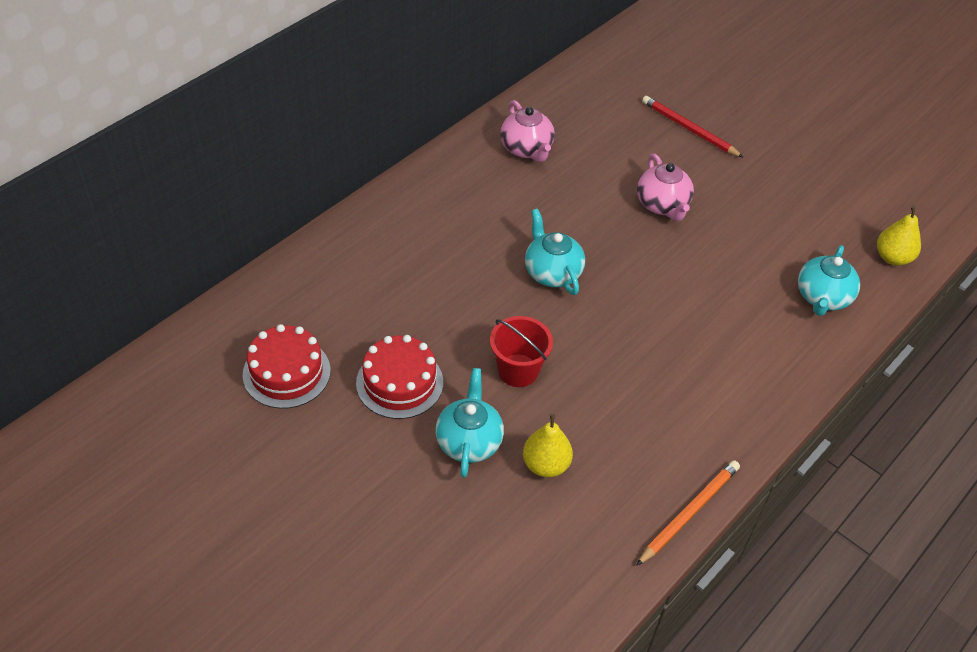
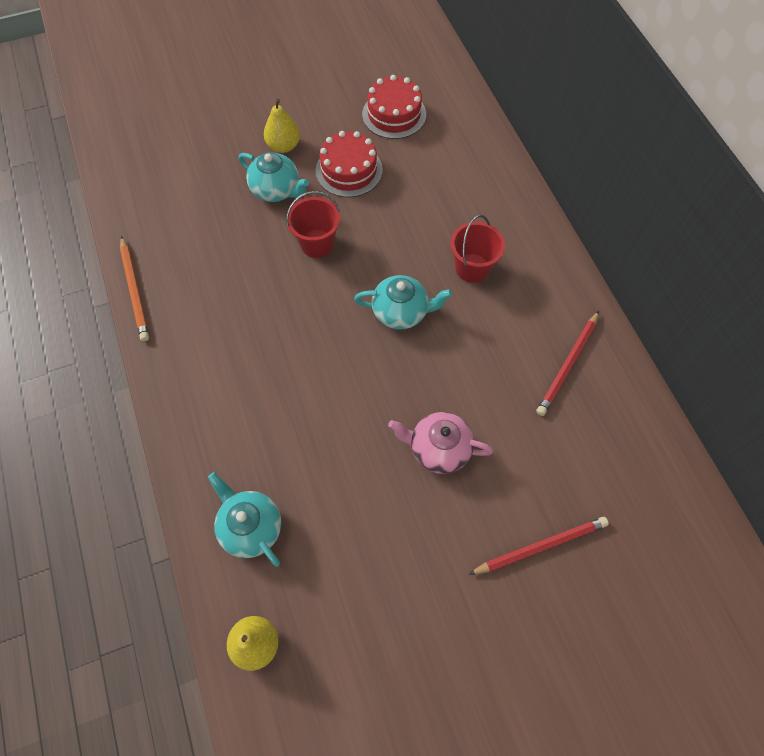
camera: 120 degrees right, 15 degrees up
pink teapot [500,100,555,162] -> red pencil [536,311,599,416]
yellow pear [523,414,573,477] -> yellow pear moved to [264,99,300,153]
none -> red bucket [450,215,505,283]

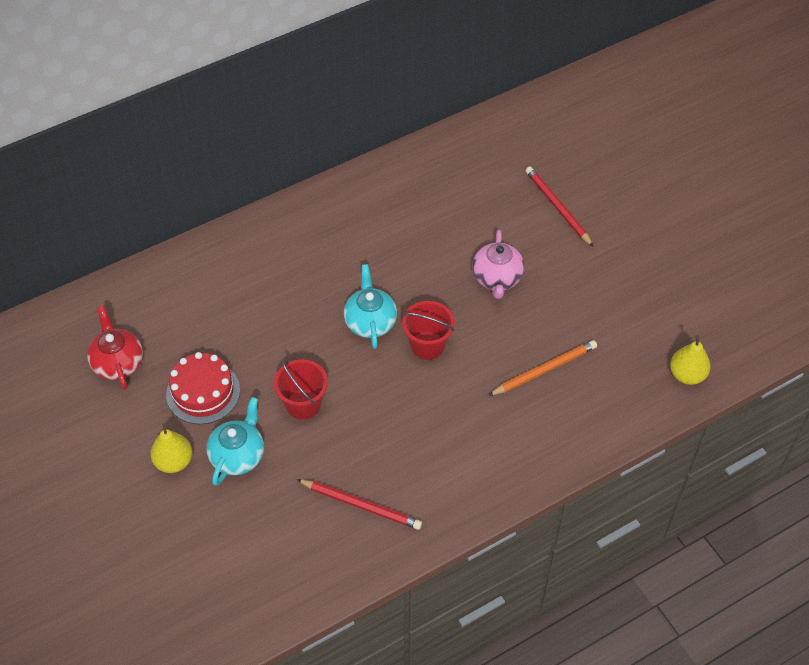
camera: 100 degrees left, 10 degrees down
orange pencil [120,236,149,341] -> orange pencil moved to [488,340,597,396]
turquoise teapot [208,472,281,567] -> none
red cake [362,75,426,139] -> red teapot [87,306,143,390]
red bucket [450,215,505,283] -> red bucket moved to [402,301,455,360]
red pencil [536,311,599,416] -> red pencil moved to [296,479,422,530]

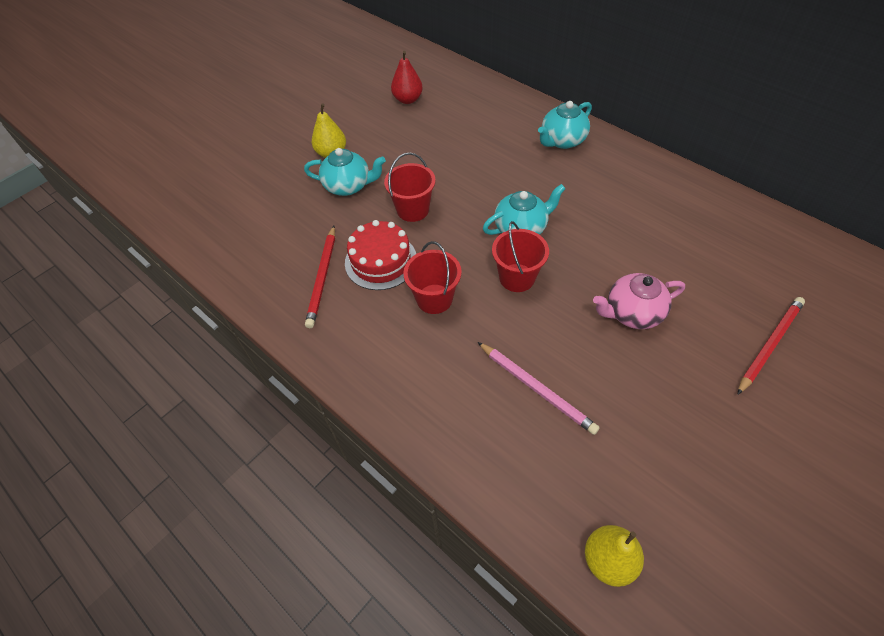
camera: 75 degrees right, 0 degrees up
red teapot [87,306,143,390] -> red pear [391,51,423,104]
red cake [166,352,240,424] -> red cake moved to [345,220,416,290]
orange pencil [488,340,597,396] -> pink pencil [478,342,600,435]
none -> red bucket [403,241,462,314]
none -> turquoise teapot [538,101,592,149]

